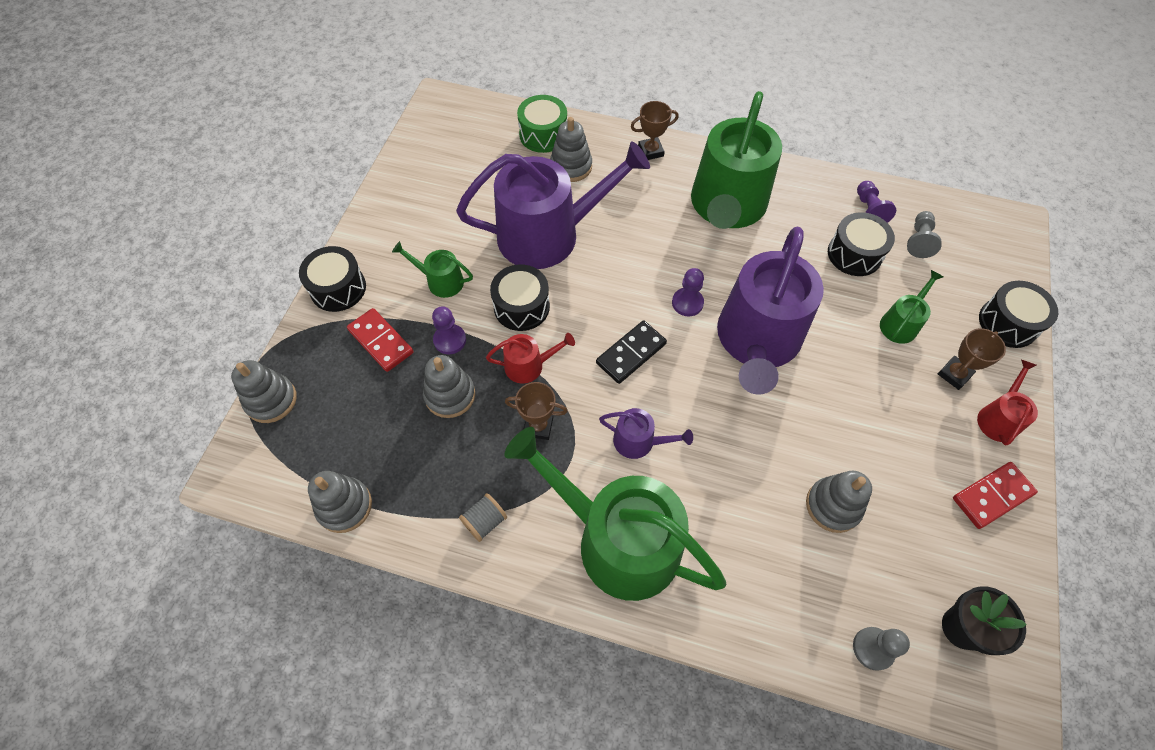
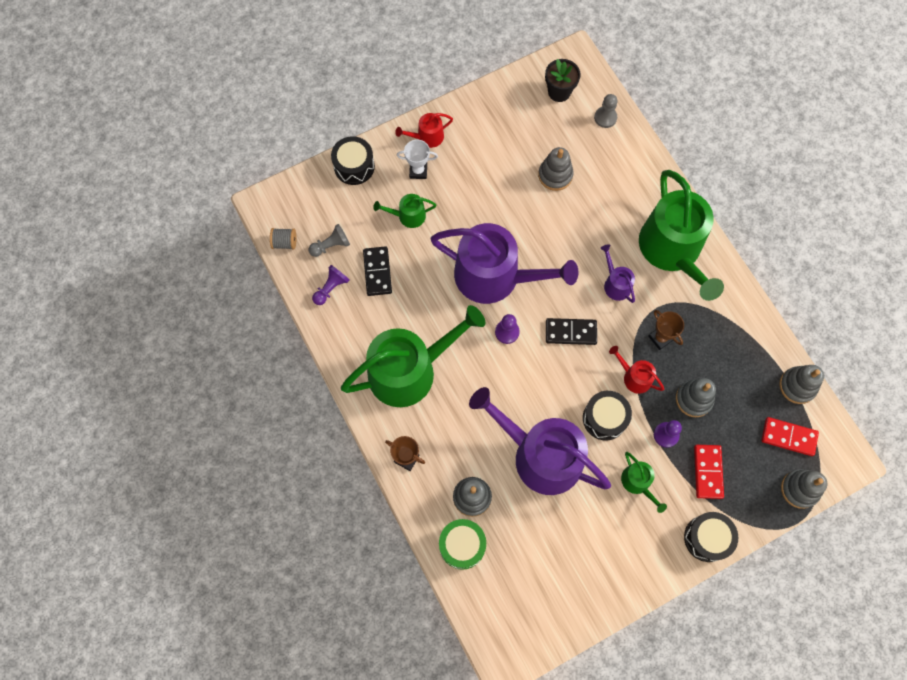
camera: 135 degrees left, 10 degrees up
grey spool [459,493,507,542] -> grey spool moved to [270,228,296,250]
purple watering can [717,226,824,395] -> purple watering can turned 45 degrees clockwise [430,223,579,304]
black drum [828,212,895,276] -> black domino [363,246,392,296]
brown trophy [938,328,1006,390] -> white trophy [397,139,438,179]
red domino [953,462,1038,529] -> red domino moved to [761,417,819,456]

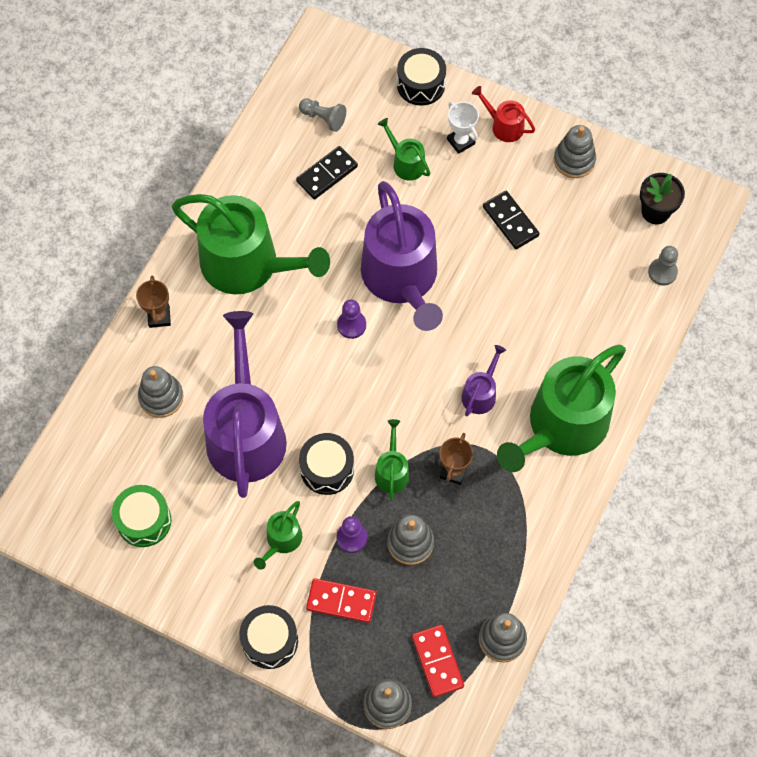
camera: 55 degrees right, 5 degrees down
grey spool [270,228,296,250] -> none
purple pawn [312,265,349,305] -> none
green drum [439,519,486,570] -> green drum moved to [112,485,171,547]
grey stacking toy [538,147,574,191] -> grey stacking toy moved to [554,125,596,178]
black domino [546,318,597,345] -> black domino moved to [483,191,540,249]
red watering can [609,346,664,394] -> green watering can [375,419,410,500]
red domino [694,445,724,499] -> red domino turned 45 degrees clockwise [306,578,376,623]

